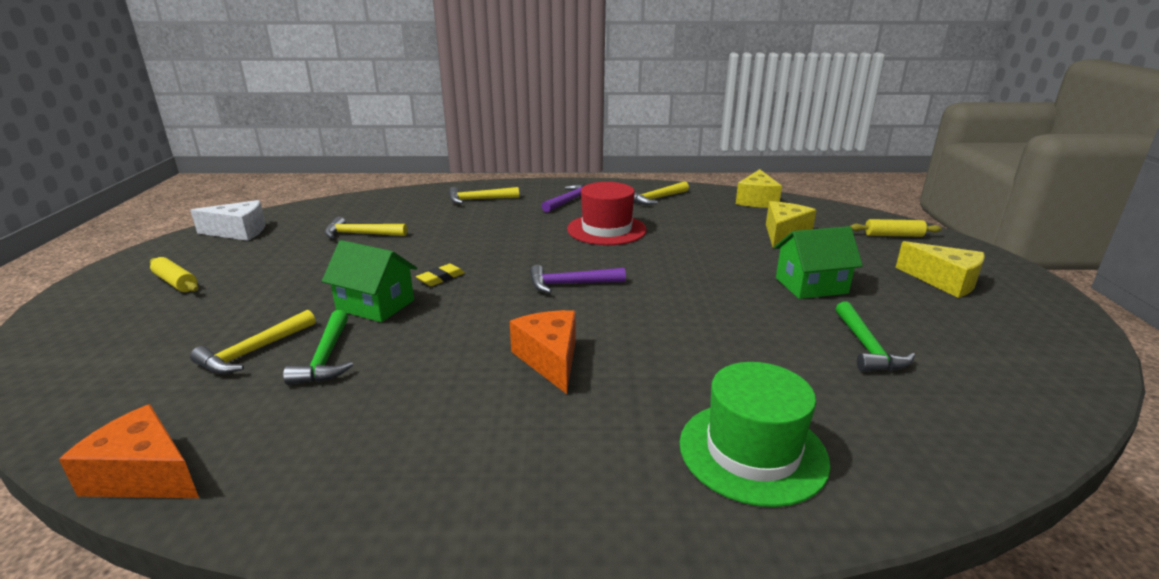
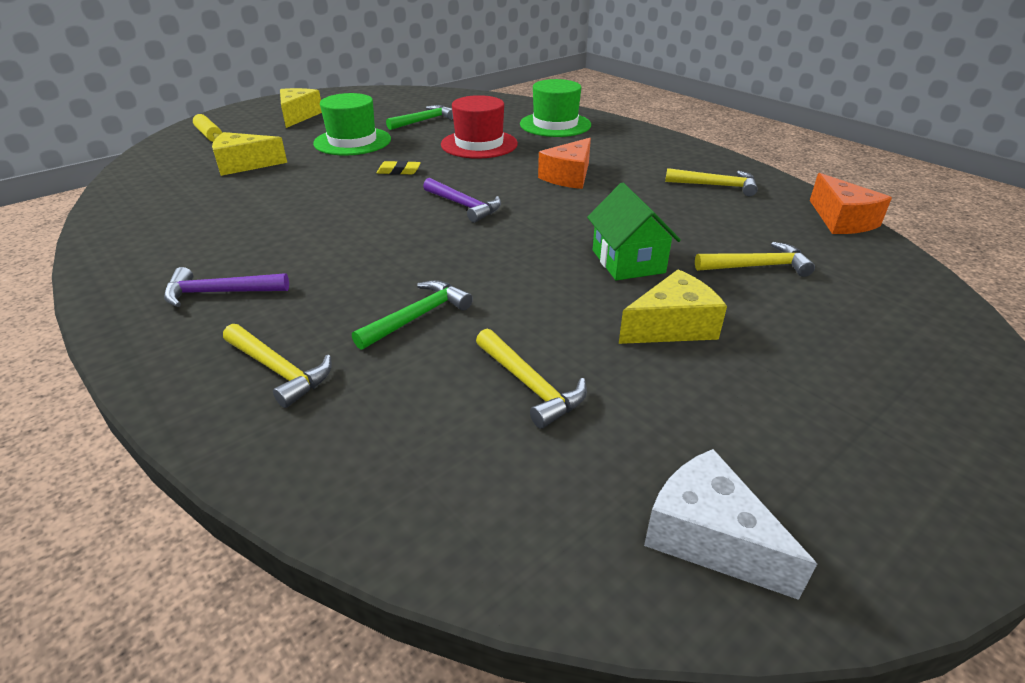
camera: 130 degrees left, 10 degrees up
yellow rolling pin [150,257,199,292] -> none
green hammer [283,310,353,385] -> green hammer moved to [352,280,473,350]
yellow eraser [416,264,465,286] -> yellow eraser moved to [377,161,421,175]
red hat [567,182,647,245] -> red hat moved to [441,95,518,159]
yellow hammer [634,181,689,205] -> yellow hammer moved to [665,168,758,196]
yellow cheese [736,169,782,208] -> yellow cheese moved to [619,269,727,344]
green house [774,226,863,299] -> green hat [313,93,391,155]

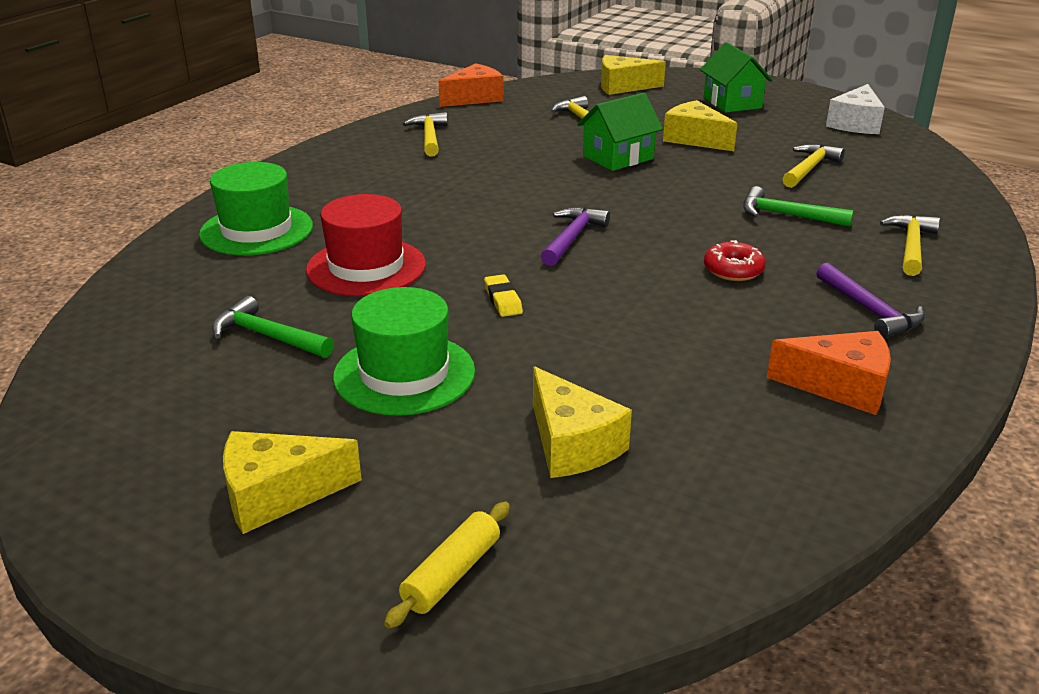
camera: 110 degrees left, 5 degrees down
orange cheese [538,138,591,189] -> orange cheese moved to [767,331,891,415]
none -> yellow cheese [601,55,666,95]
none -> green house [700,42,773,112]
none -> red donut [704,240,766,281]

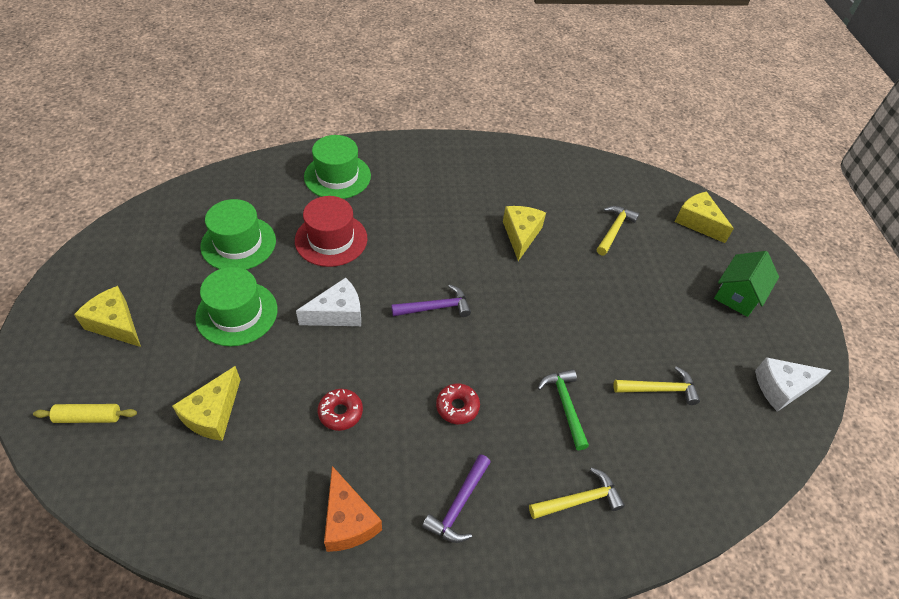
camera: 50 degrees right, 20 degrees up
green hammer [212,296,334,358] -> green hat [200,199,276,270]
yellow hammer [403,112,448,157] -> none
orange cheese [439,63,504,107] -> none
yellow eraser [484,274,523,317] -> white cheese [296,277,361,326]
green house [577,93,663,171] -> none
yellow cheese [663,100,738,151] -> yellow cheese moved to [503,206,546,261]
none -> red donut [318,389,363,431]

